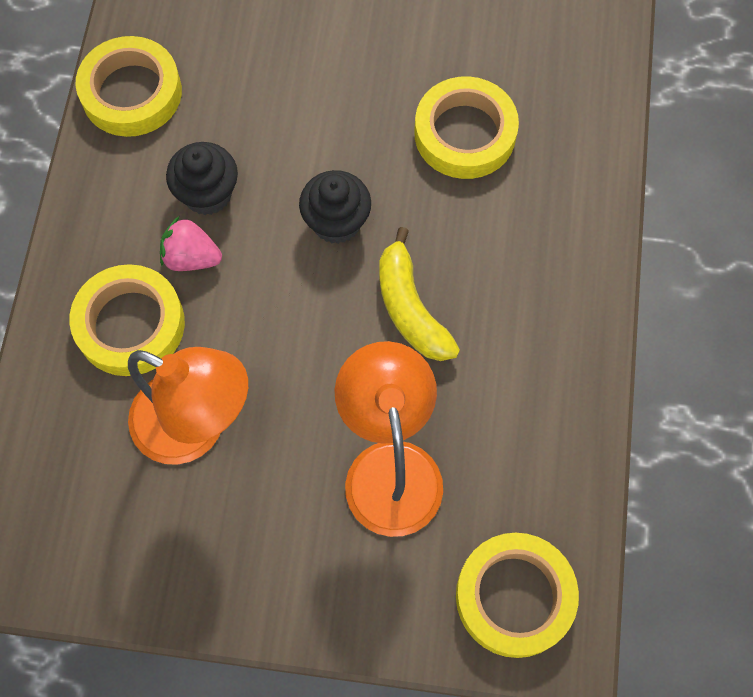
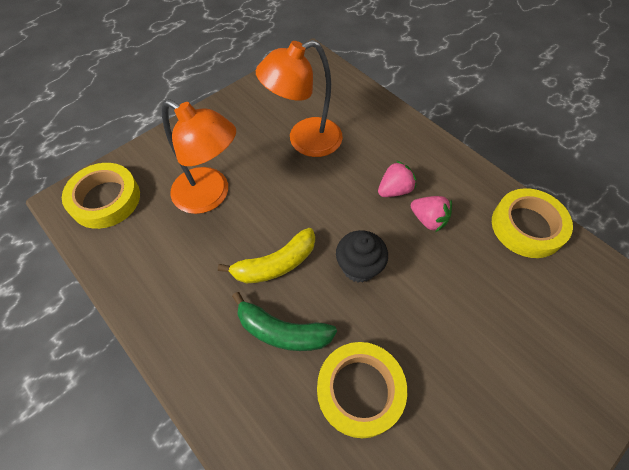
camera: 130 degrees right, 10 degrees down
yellow tape [69,264,185,376] -> none
black cupcake [166,142,238,215] -> pink strawberry [411,196,452,232]
yellow banana [379,227,460,361] -> yellow banana turned 135 degrees clockwise [218,228,315,284]
none -> green banana [232,292,337,351]

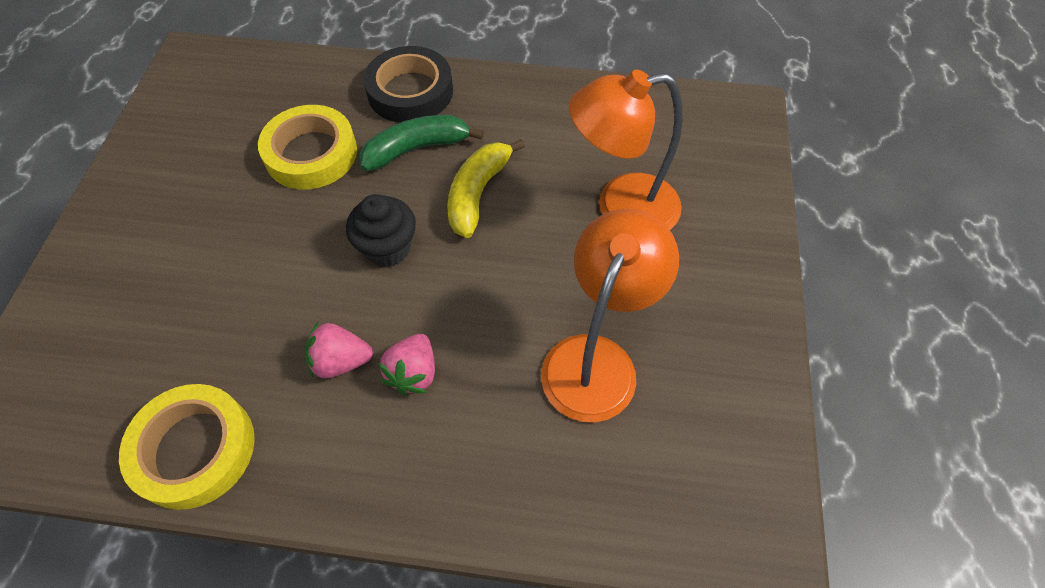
camera: 140 degrees right, 0 degrees up
yellow tape [62,163,140,229] -> none
none -> black tape [363,46,453,123]

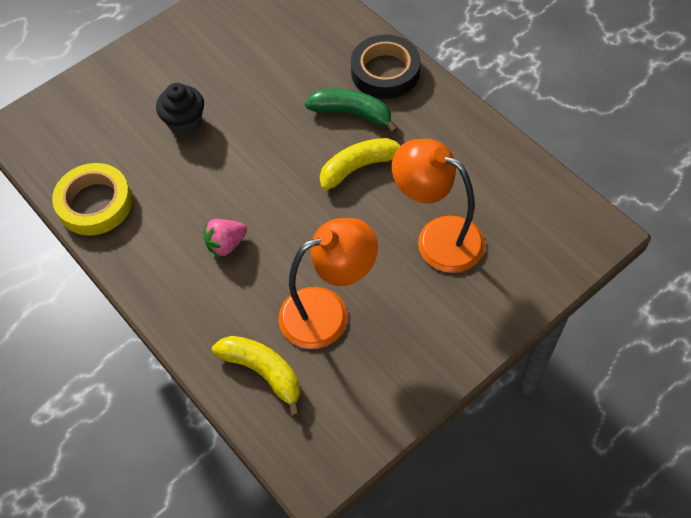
camera: 45 degrees right, 0 degrees up
yellow tape [258,105,357,190] -> none
pink strawberry [305,322,373,378] -> none
black cupcake [346,194,416,267] -> black cupcake moved to [156,83,204,136]
none -> yellow banana [212,336,300,417]

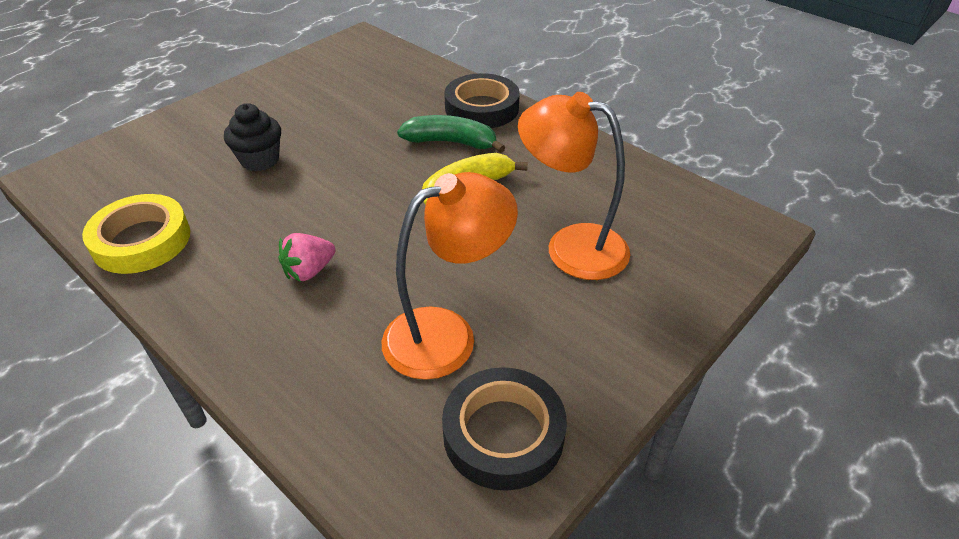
camera: 10 degrees left, 15 degrees down
yellow banana [212,336,300,417] -> none
none -> black tape [442,367,567,491]

